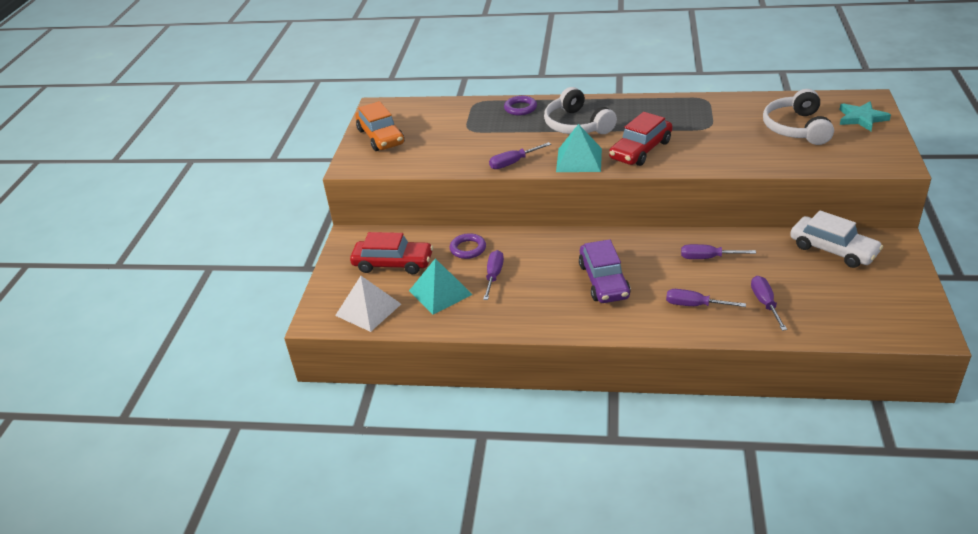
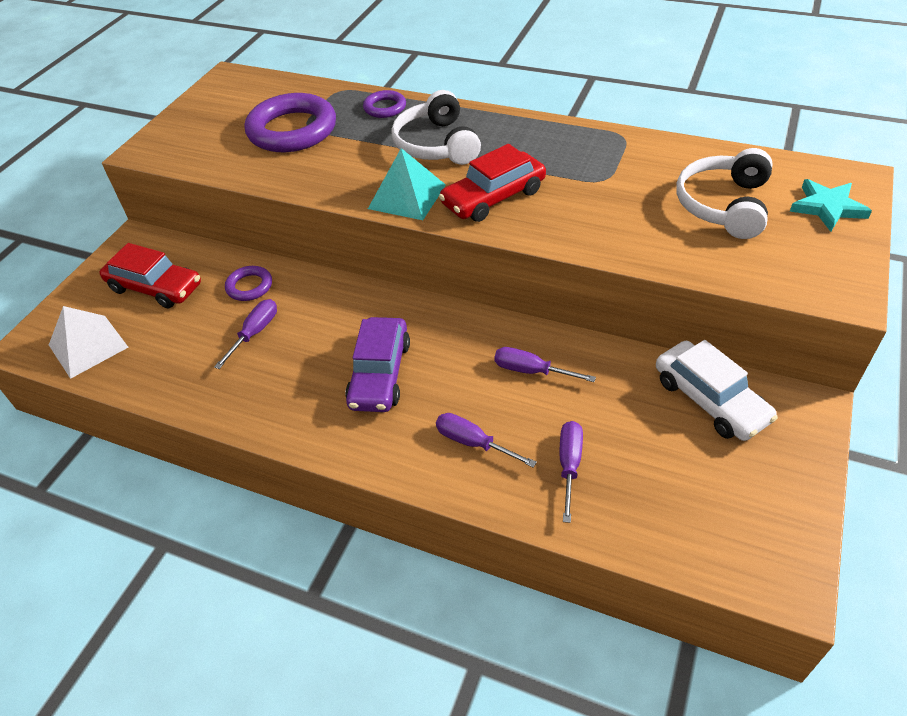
camera: 15 degrees right, 10 degrees up
orange car [355,101,404,151] -> none
turquoise pyramid [409,258,473,315] -> none
purple screwdriver [489,142,551,169] -> none
none -> purple ring [245,93,336,152]

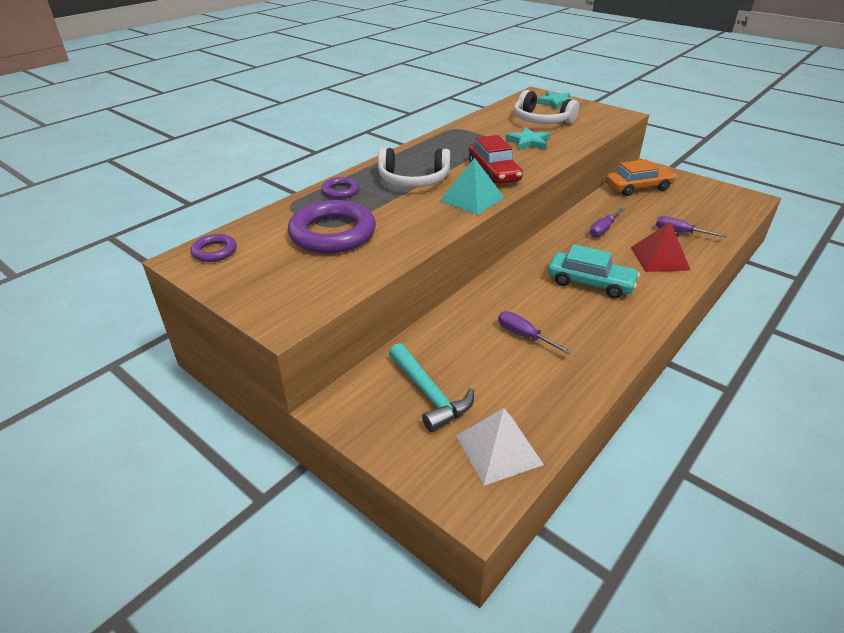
camera: 75 degrees left, 10 degrees down
red car [99,243,201,308] -> turquoise hammer [389,343,474,432]
purple ring [225,266,272,301] -> purple ring moved to [191,234,237,262]
purple car [345,317,410,412] -> turquoise car [548,244,640,298]
purple screwdriver [436,413,537,468] -> red pyramid [631,222,690,272]
white car [656,340,778,441] -> orange car [606,159,676,196]
none -> turquoise star [505,127,550,150]

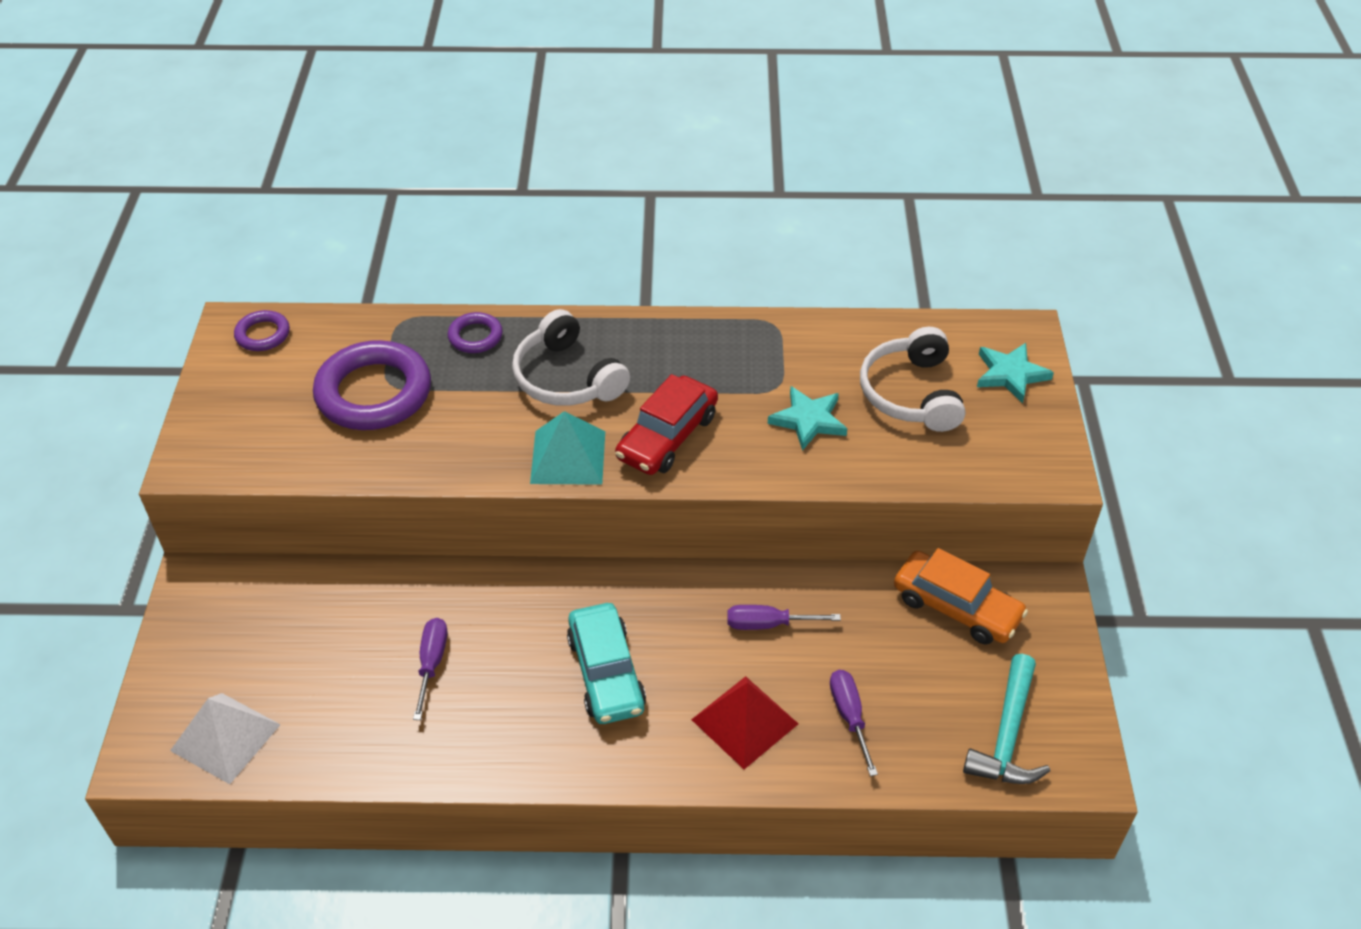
camera: 50 degrees right, 10 degrees up
turquoise hammer [389,343,474,432] -> turquoise hammer moved to [963,654,1050,784]

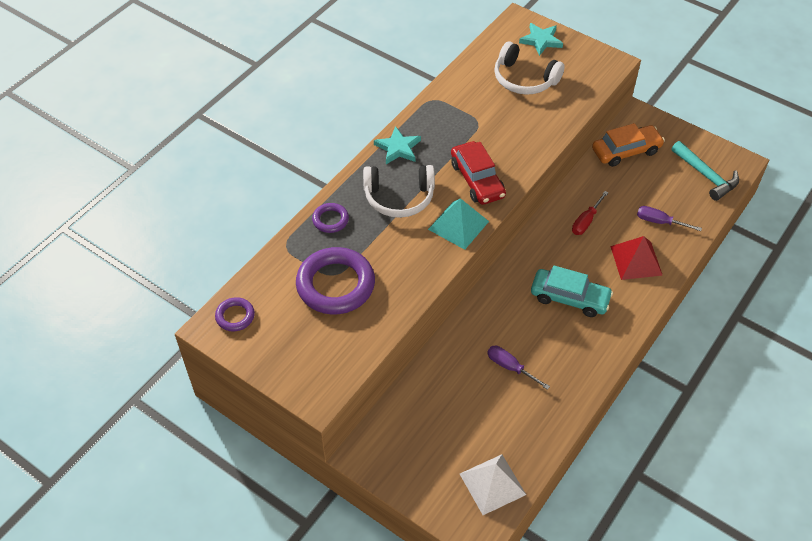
camera: 55 degrees left, 5 degrees up
purple screwdriver [727,605,841,630] -> red screwdriver [572,191,608,235]
turquoise star [768,386,847,451] -> turquoise star moved to [374,126,421,164]

